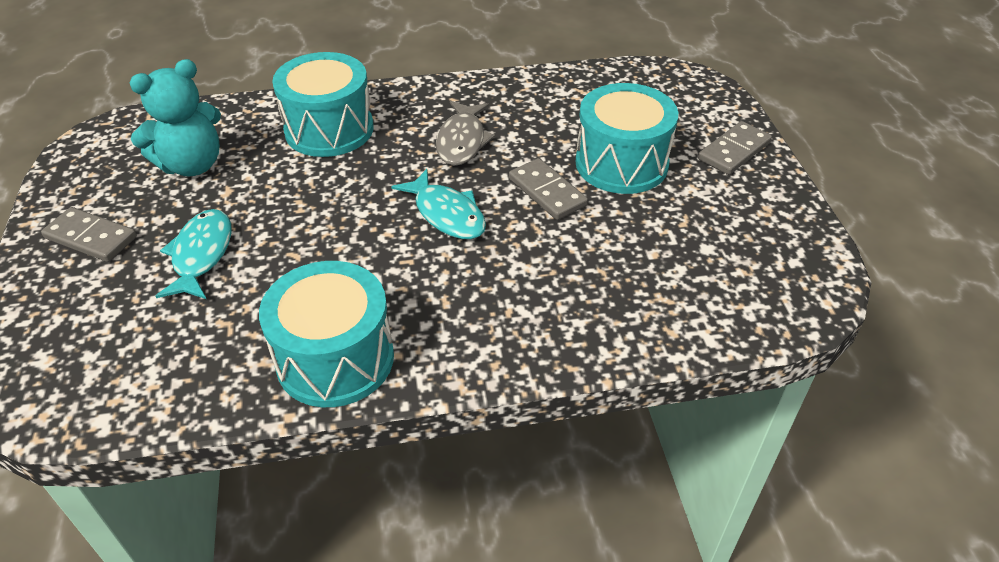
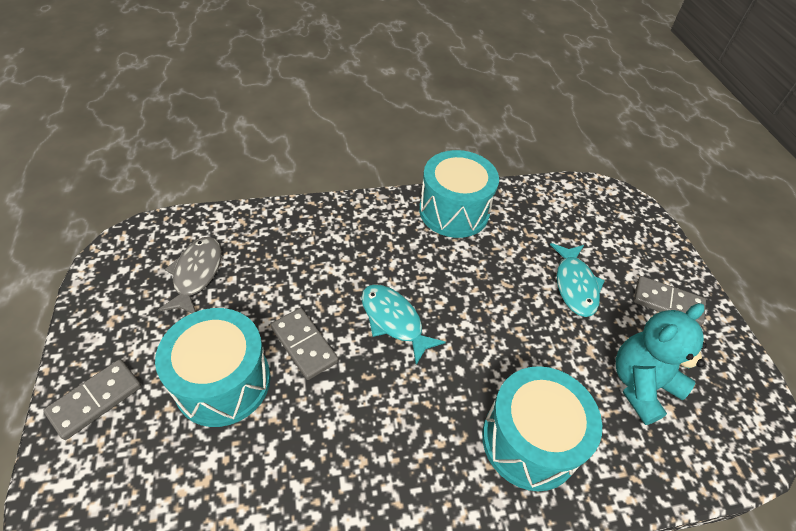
camera: 175 degrees right, 5 degrees up
grey fish [436,101,495,165] -> grey fish moved to [158,237,222,313]

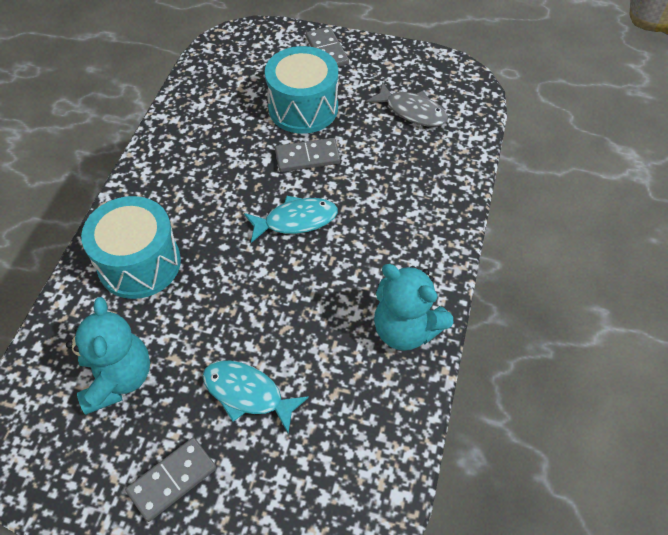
camera: 120 degrees right, 5 degrees up
turquoise drum [419,150,499,238] -> turquoise teddy bear [374,264,453,351]

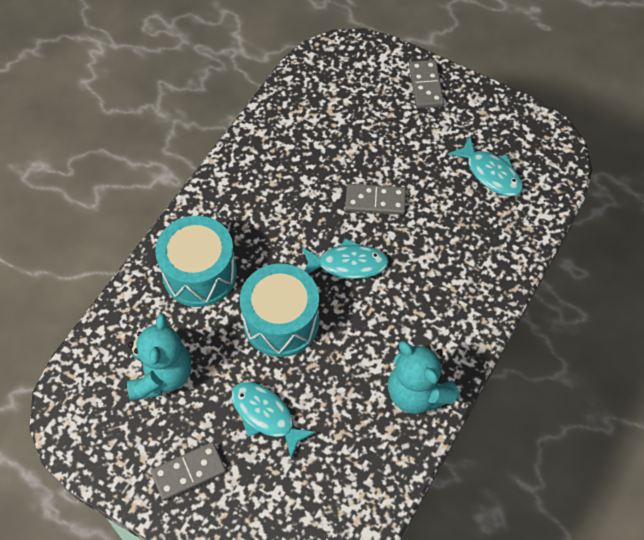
camera: 15 degrees right, 5 degrees up
turquoise drum [265,46,338,134] -> turquoise drum moved to [240,263,319,357]
grey fish [366,82,448,127] -> turquoise fish [448,136,523,196]

